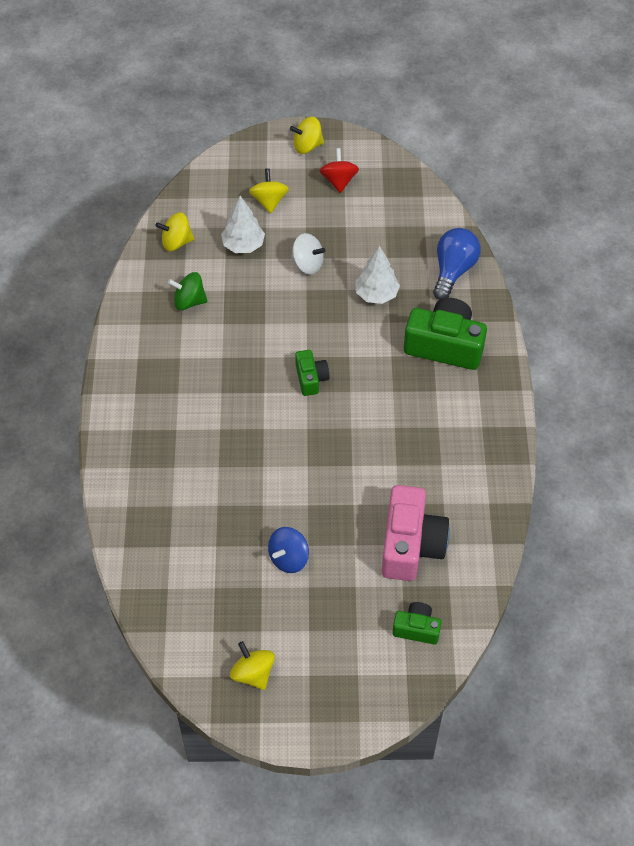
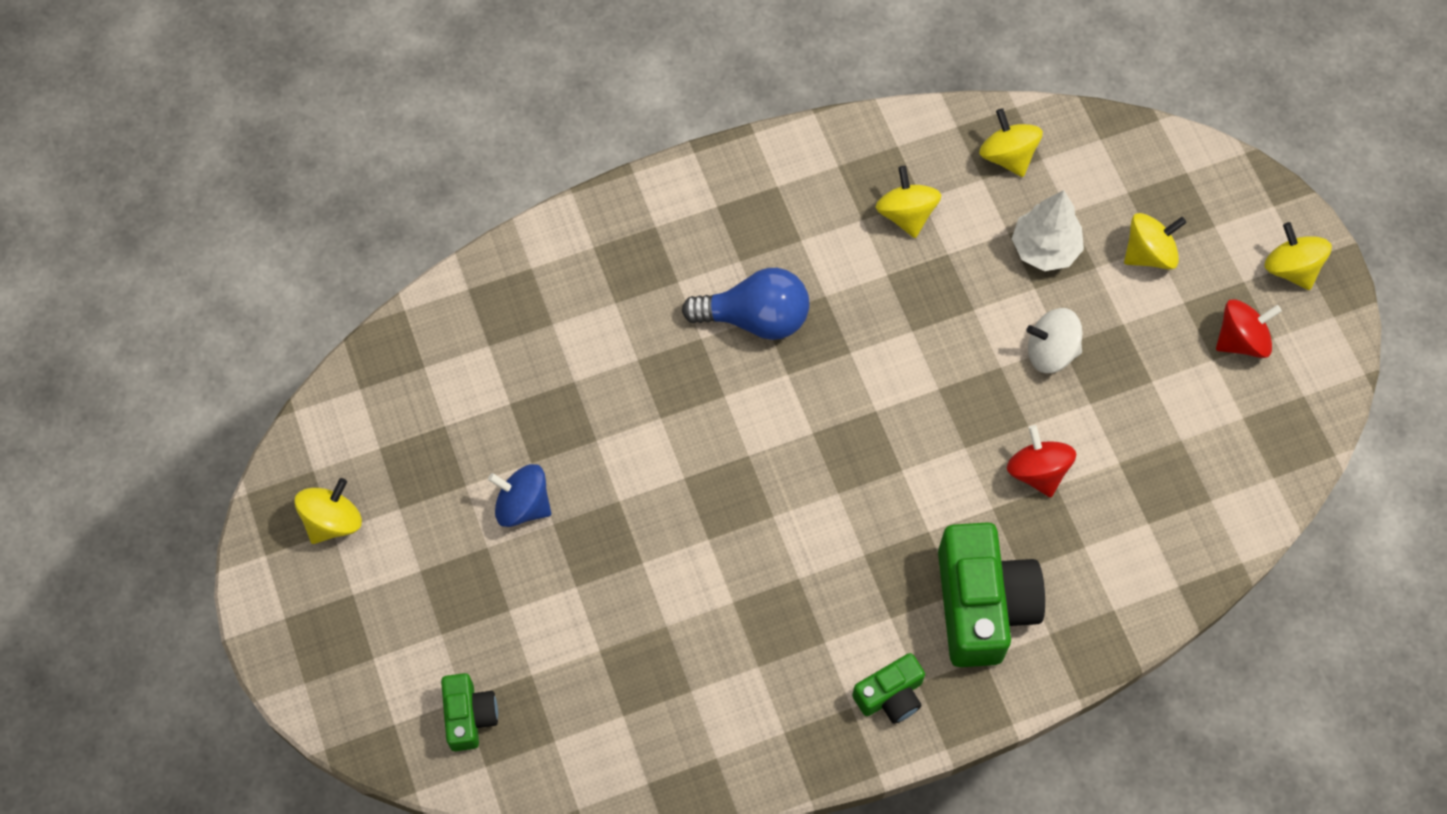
camera: 70 degrees right, 10 degrees up
green spinning top [168,272,207,310] -> yellow spinning top [875,166,941,238]
white spinning top [291,233,326,274] -> white spinning top turned 90 degrees clockwise [1027,308,1082,373]
green camera [295,350,329,396] -> green camera moved to [852,653,925,724]
white tree [355,246,400,304] -> red spinning top [1007,425,1076,497]
pink camera [382,485,450,581] -> none
blue light bulb [433,228,481,300] -> blue light bulb moved to [682,268,809,340]

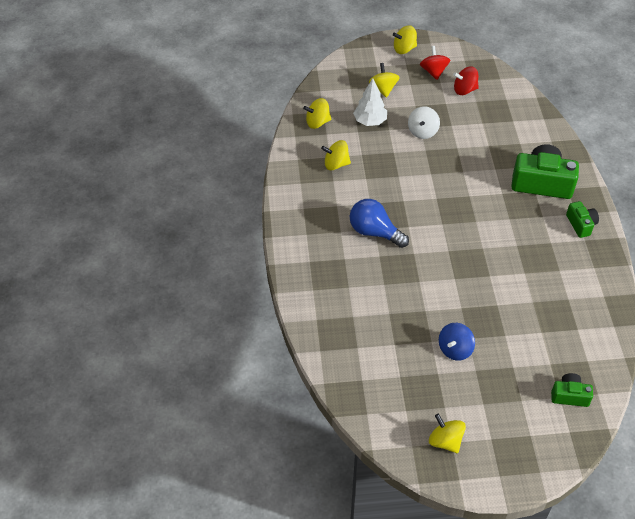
camera: 75 degrees left, 15 degrees down
blue light bulb [682,268,809,340] -> blue light bulb turned 75 degrees counterclockwise [350,199,409,248]
red spinning top [1007,425,1076,497] -> red spinning top moved to [453,66,479,95]

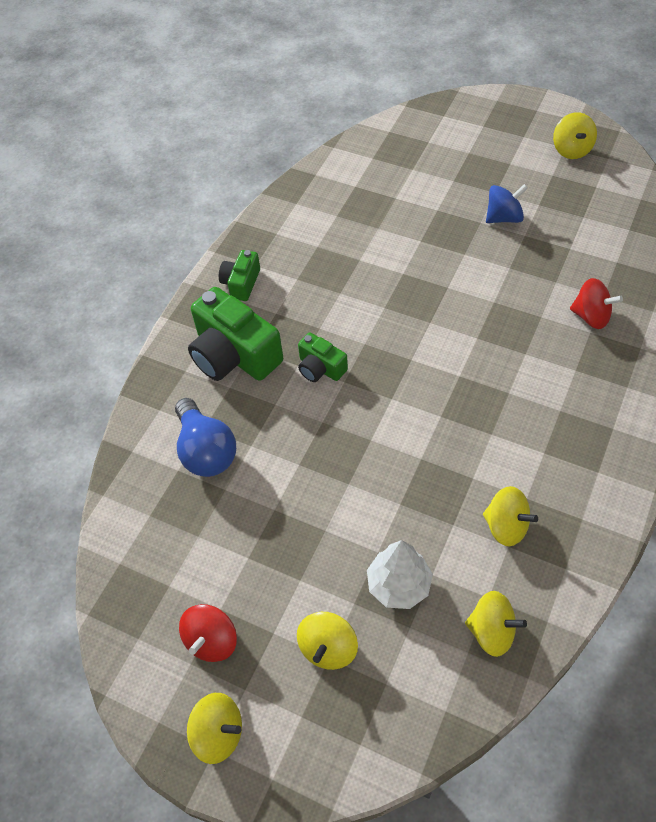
camera: 145 degrees left, 5 degrees up
blue light bulb [350,199,409,248] -> blue light bulb moved to [175,398,236,477]
white spinning top [408,106,440,139] -> none
red spinning top [453,66,479,95] -> red spinning top moved to [570,278,623,329]
green camera [551,373,593,407] -> green camera moved to [298,332,348,382]

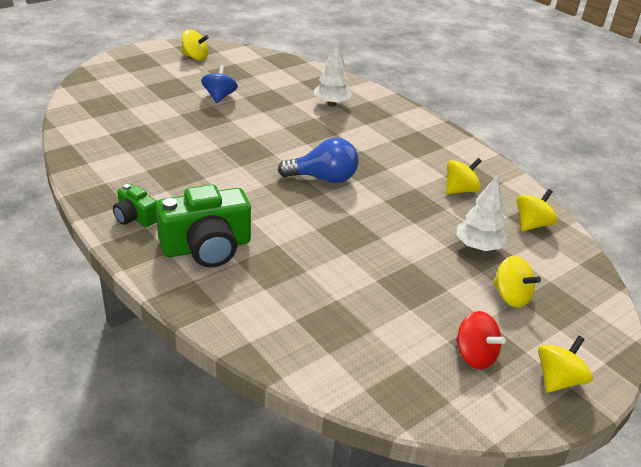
camera: 70 degrees left, 20 degrees down
blue light bulb [175,398,236,477] -> blue light bulb moved to [278,138,359,183]
green camera [298,332,348,382] -> none
red spinning top [570,278,623,329] -> white tree [314,42,352,106]

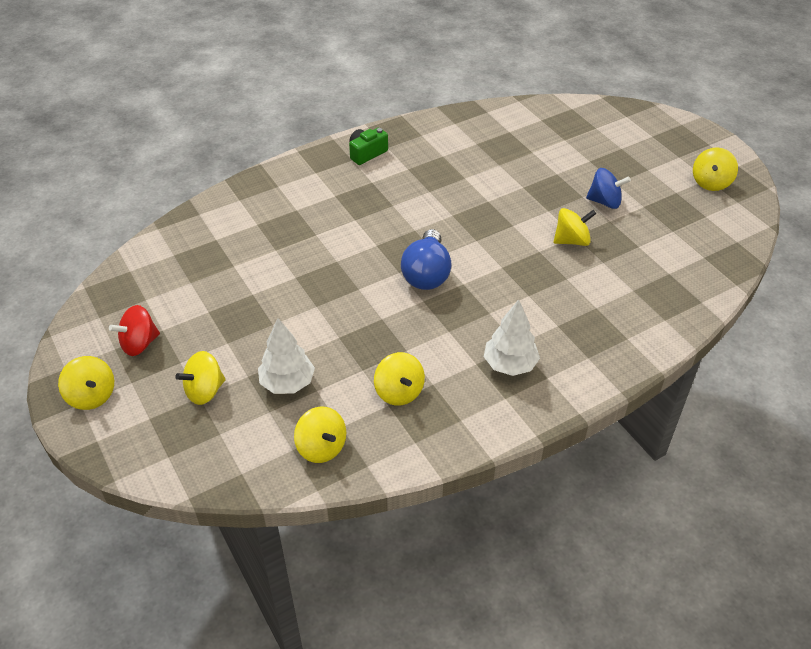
camera: 100 degrees right, 10 degrees up
green camera [155,184,251,268] -> none
white tree [314,42,352,106] -> white tree moved to [484,300,540,376]
none -> yellow spinning top [554,208,596,246]

